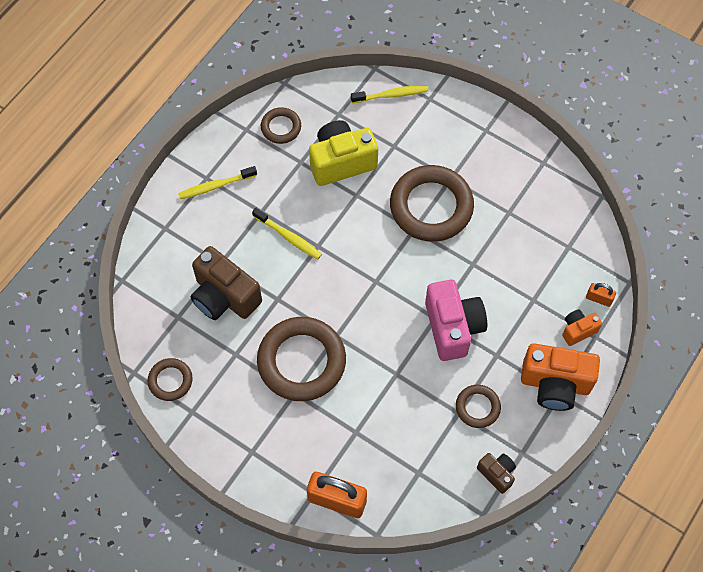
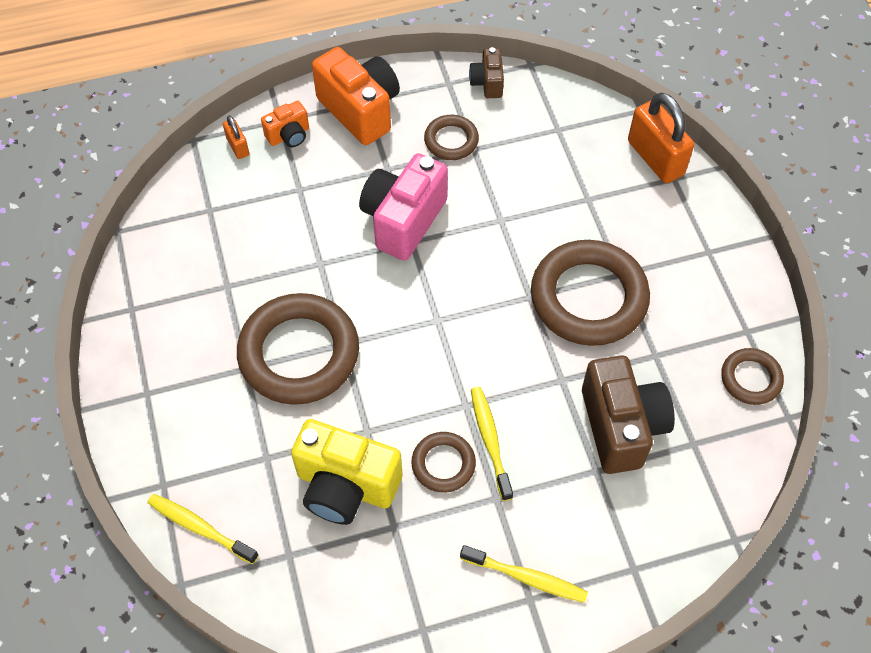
camera: 140 degrees left, 5 degrees down
brown ring [261,107,301,144] -> brown ring moved to [411,432,476,493]
orange camera [562,309,602,346] -> orange camera turned 45 degrees counterclockwise [261,101,309,147]

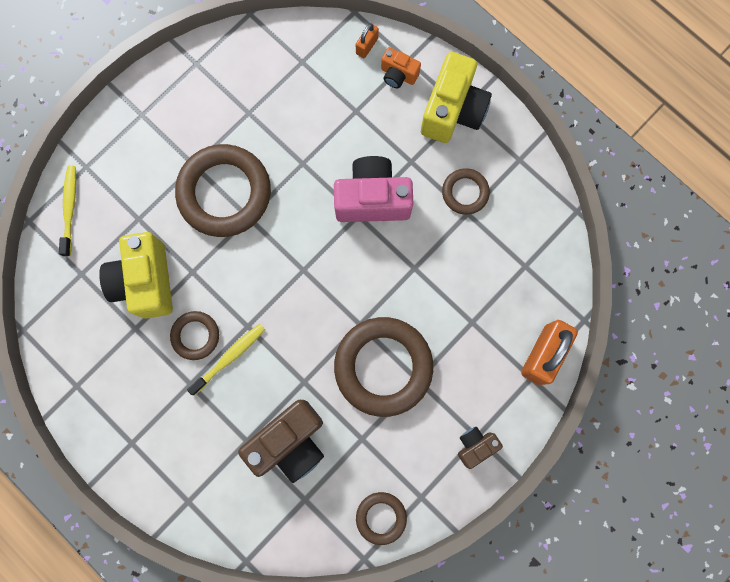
camera: 60 degrees right, 20 degrees up
orange camera [312,47,400,145] -> yellow camera [421,52,492,143]
yellow toothbrush [460,545,588,603] -> none
brown camera [469,47,504,98] -> brown camera moved to [458,427,503,469]

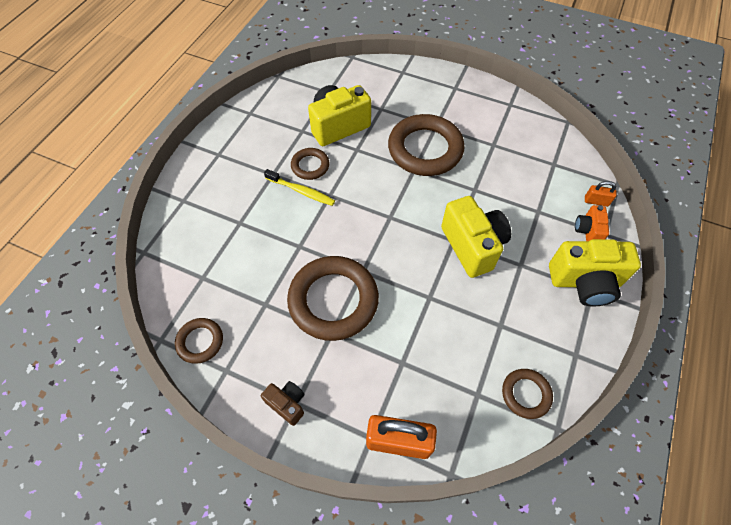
camera: 70 degrees right, 20 degrees down
yellow toothbrush [59,166,76,256] -> none
brown camera [238,400,324,483] -> none
pink camera [334,156,413,222] -> yellow camera [441,196,511,278]
brown ring [442,168,490,215] -> brown ring moved to [502,369,553,419]

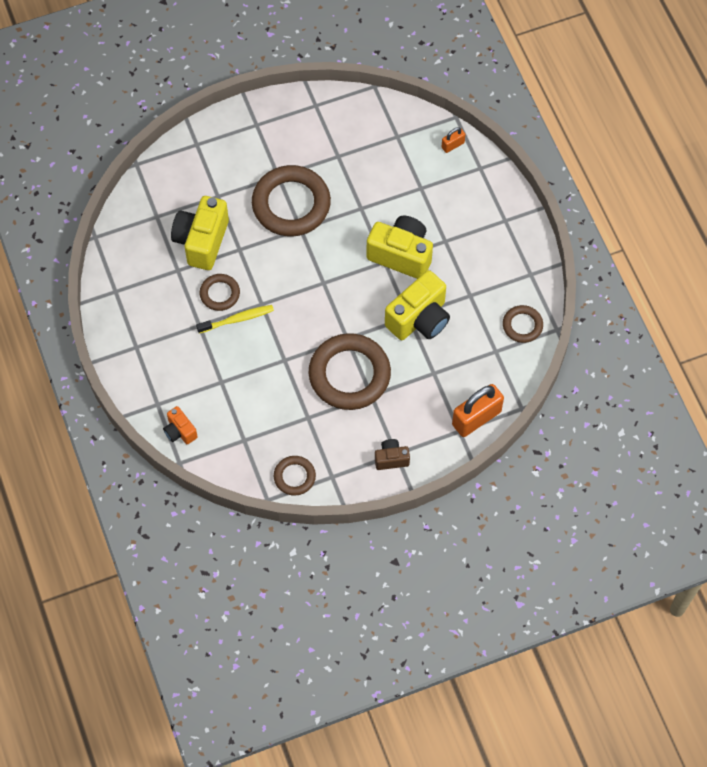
camera: 45 degrees left, 5 degrees up
yellow camera [549,239,641,307] -> yellow camera moved to [385,270,450,340]
orange camera [575,205,609,241] -> orange camera moved to [163,406,198,444]

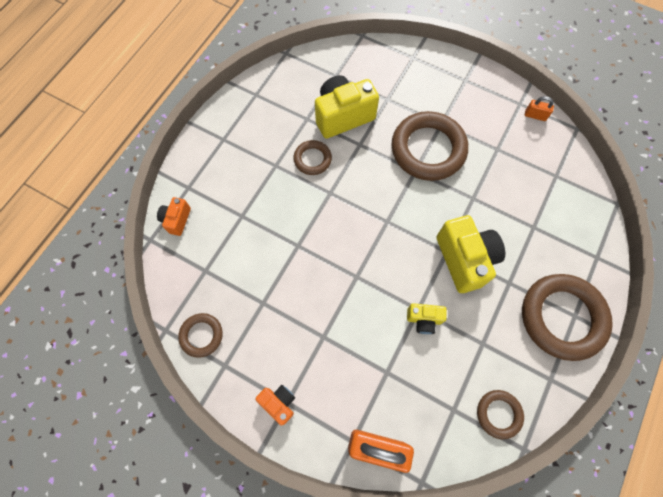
camera: 50 degrees right, 5 degrees up
yellow toothbrush [196,305,274,333] -> none
brown ring [308,333,391,410] -> brown ring moved to [522,274,613,361]
brown camera [375,439,410,470] -> orange camera [255,385,295,426]
yellow camera [385,270,450,340] -> yellow camera [407,303,447,334], size x0.52
orange padlock [442,127,466,153] -> orange padlock moved to [525,96,554,121]

